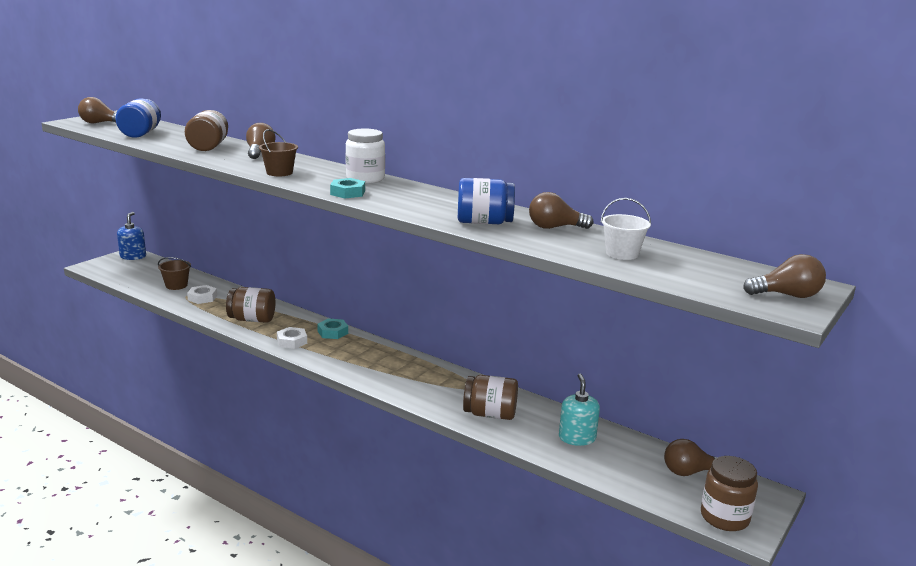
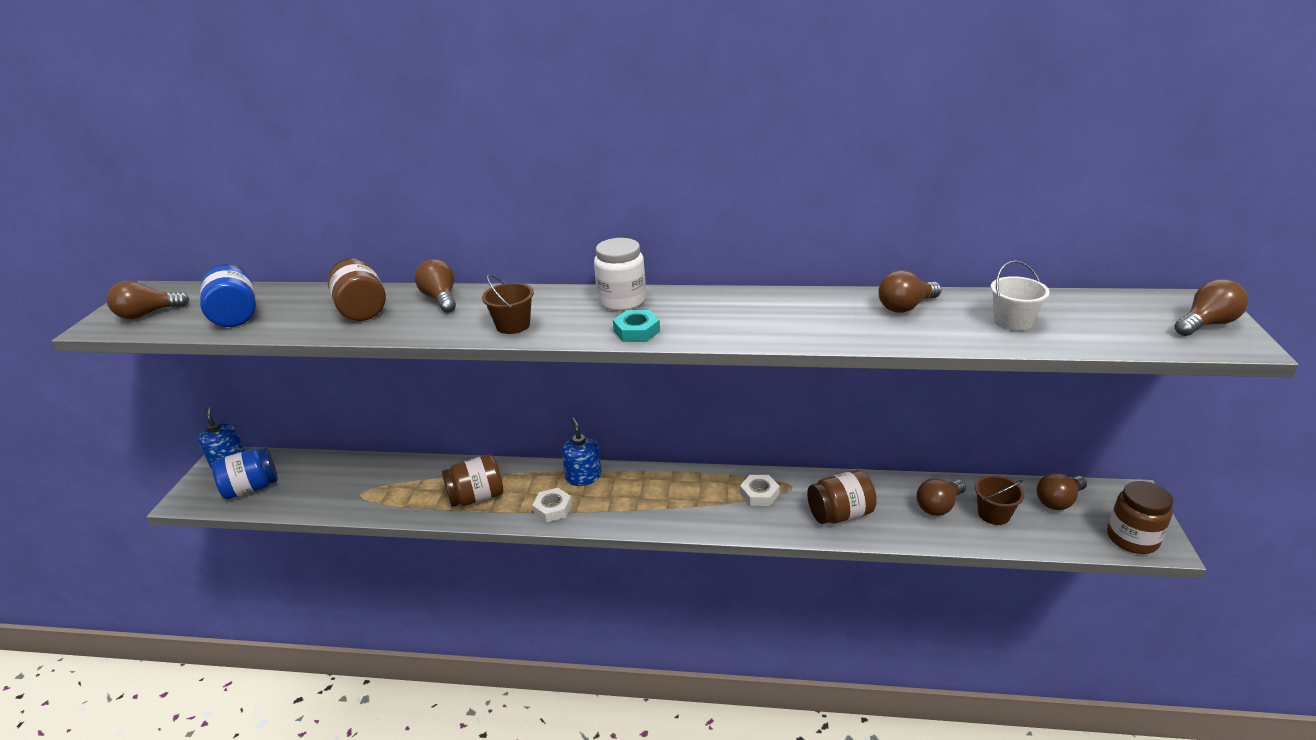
camera: 25 degrees left, 10 degrees up
brown bucket [158,257,191,290] -> brown bucket moved to [975,475,1025,525]
white nut [187,285,217,304] -> white nut moved to [740,475,780,506]
turquoise nut [317,319,348,339] -> blue soap dispenser [562,418,602,486]
blue jar [458,178,515,224] -> blue jar moved to [212,448,278,499]
turquoise soap dispenser [559,374,600,446] -> brown light bulb [917,478,966,516]

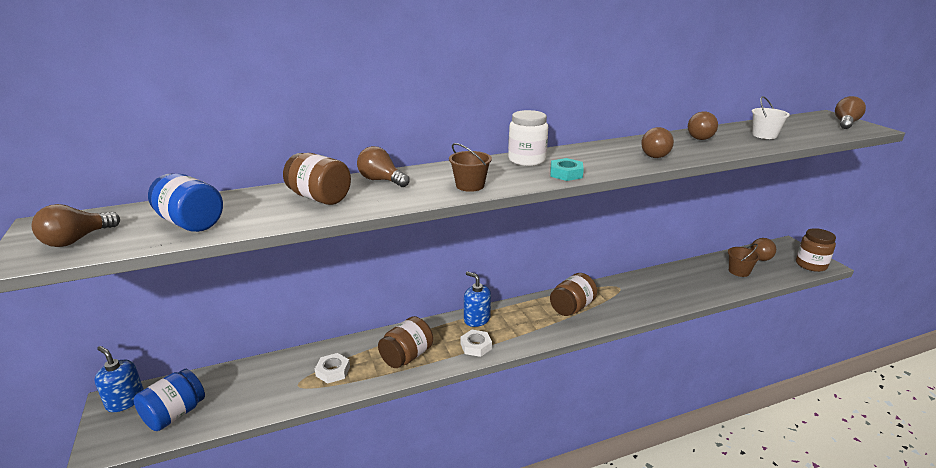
camera: 30 degrees left, 5 degrees down
white nut [740,475,780,506] -> white nut moved to [315,353,350,384]
brown jar [807,470,877,524] -> brown jar moved to [550,273,597,316]
brown light bulb [917,478,966,516] -> brown light bulb moved to [641,127,674,158]

